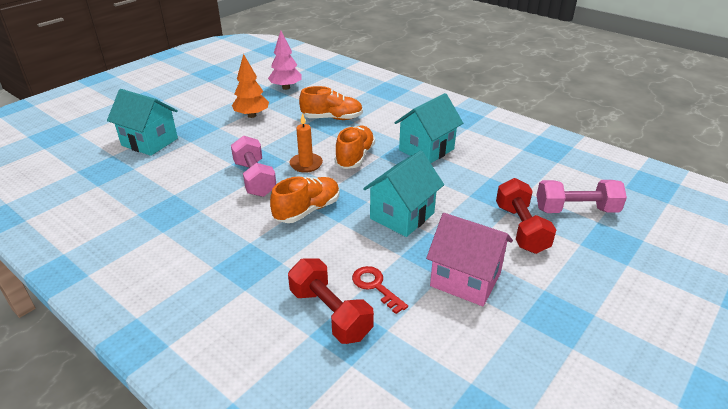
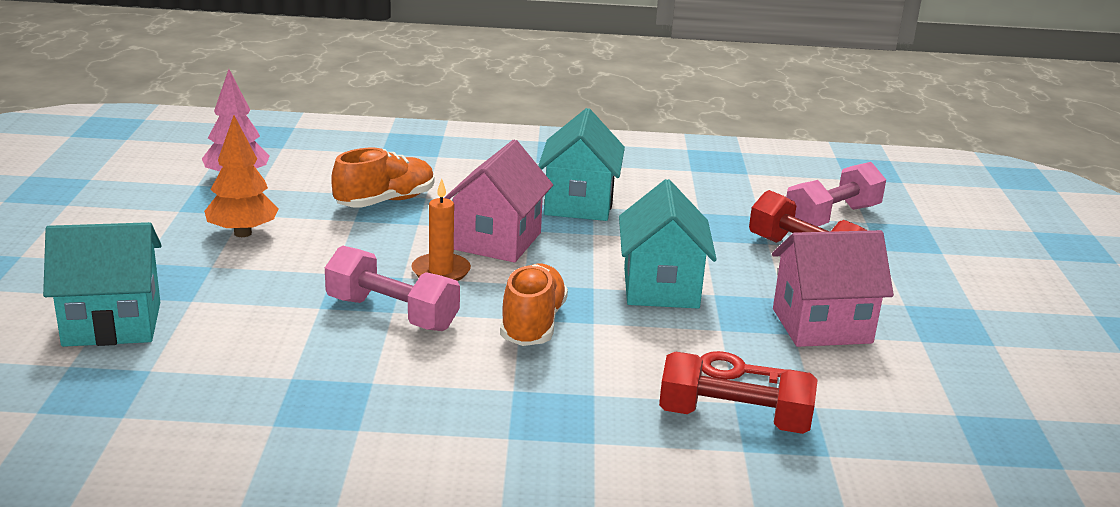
camera: 40 degrees left, 10 degrees down
orange shoe [335,126,375,169] -> pink house [444,140,553,262]

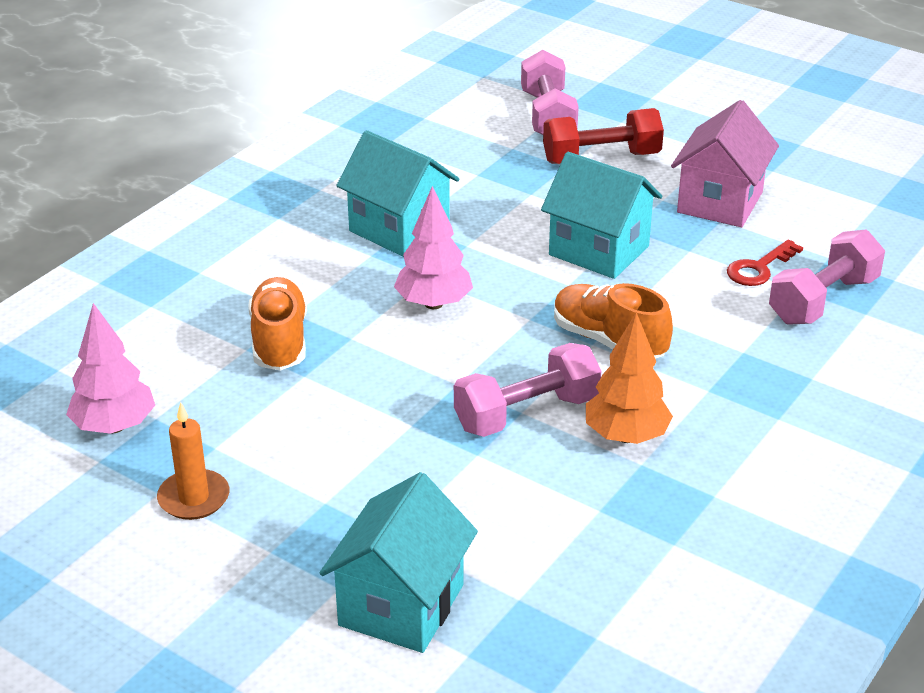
camera: 55 degrees left, 10 degrees up
orange tree [204,116,278,237] -> orange tree moved to [586,312,673,444]
orange candle [411,179,471,281] -> orange candle moved to [157,402,229,520]
pink house [444,140,553,262] -> pink tree [394,186,473,309]
red dumbbell [659,352,818,434] -> pink dumbbell [769,230,885,325]

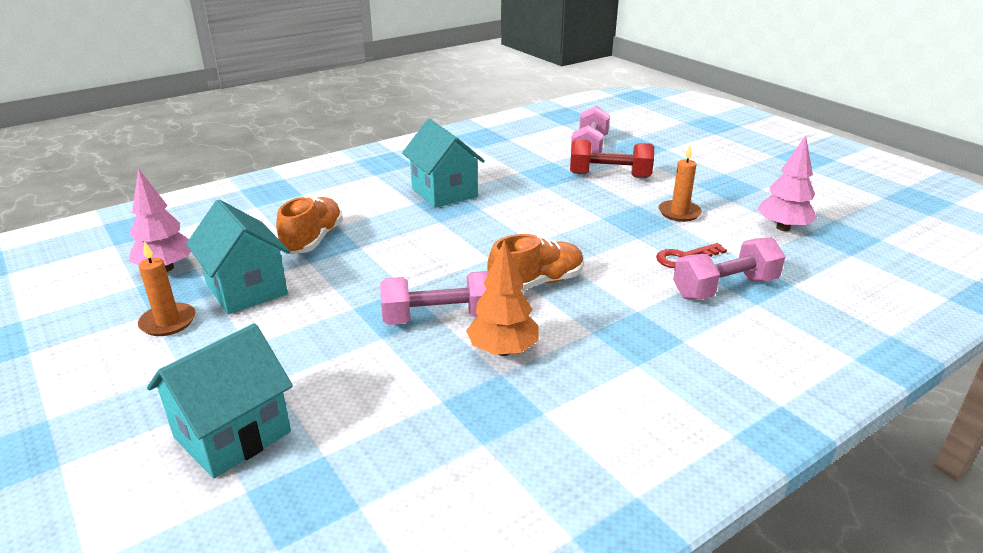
camera: 20 degrees right, 5 degrees down
pink tree [394,186,473,309] -> pink tree moved to [757,135,817,231]
turquoise house [541,152,662,279] -> turquoise house moved to [186,200,290,314]
orange shoe [554,283,673,359] -> orange shoe turned 90 degrees clockwise [487,234,584,291]
pink house [671,100,779,227] -> orange candle [659,145,702,222]

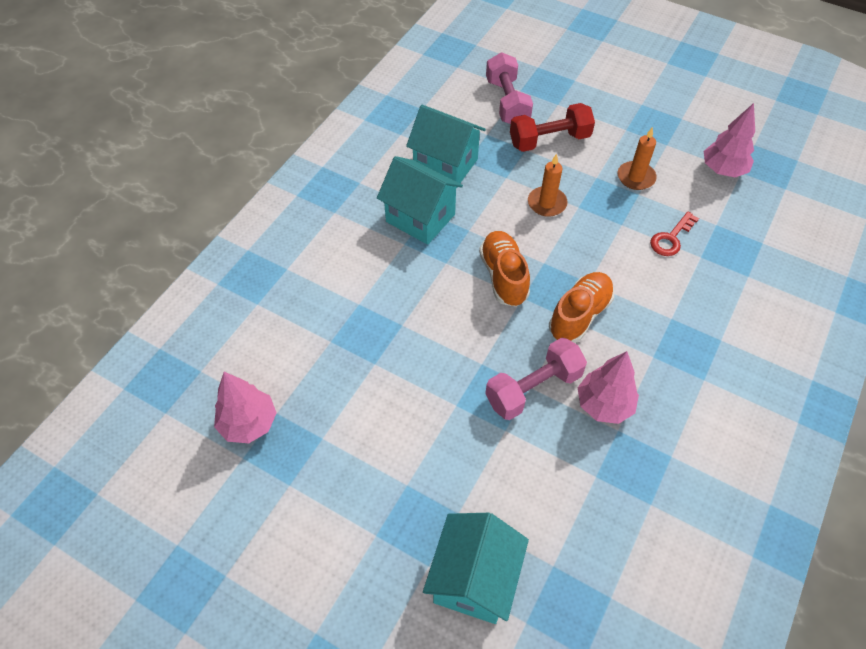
camera: 25 degrees left, 25 degrees up
orange candle [138,241,196,336] -> orange candle moved to [528,154,568,217]
turquoise house [186,200,290,314] -> turquoise house moved to [406,105,486,188]
orange shoe [276,196,343,254] -> orange shoe moved to [479,231,530,307]
orange tree [466,240,539,356] -> pink tree [578,351,639,424]
pink dumbbell [673,237,786,300] -> none

